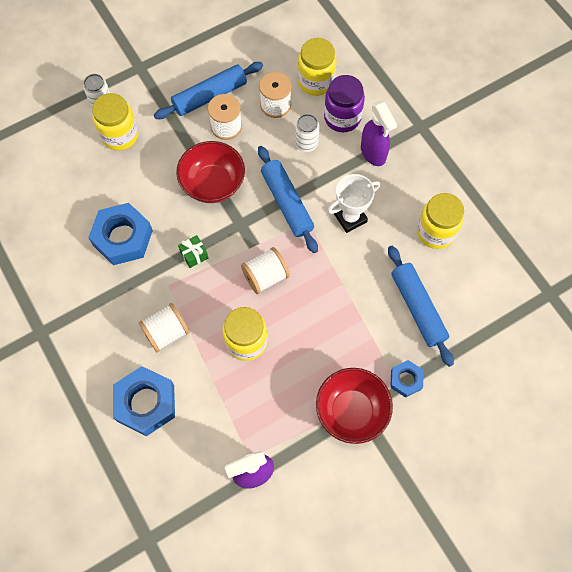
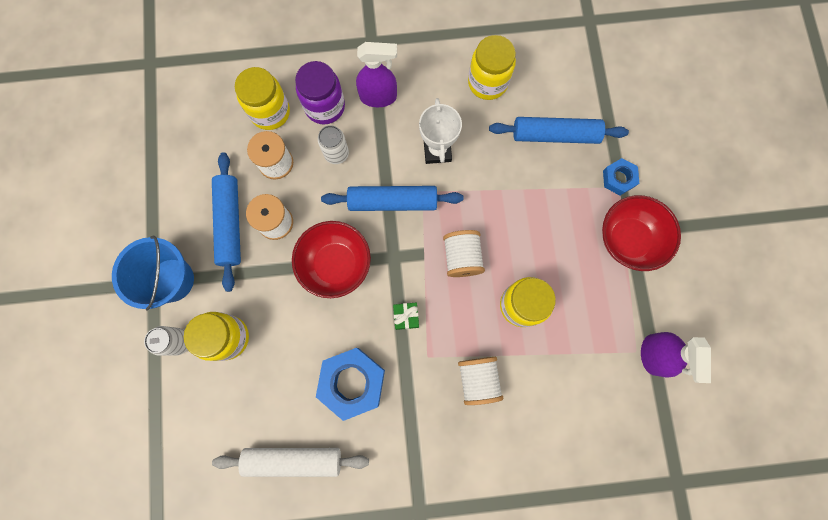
camera: 65 degrees left, 10 degrees up
blue nut [113,366,175,436] -> none
none -> blue bucket [112,236,194,310]
none -> white rolling pin [212,448,369,477]

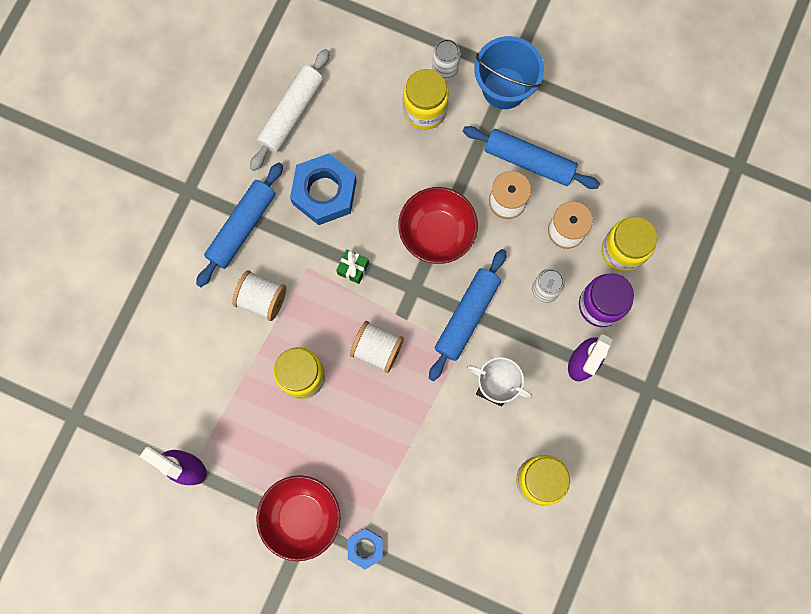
camera: 120 degrees right, 0 degrees up
blue rolling pin [489,117,629,144] -> blue rolling pin moved to [196,162,283,287]

